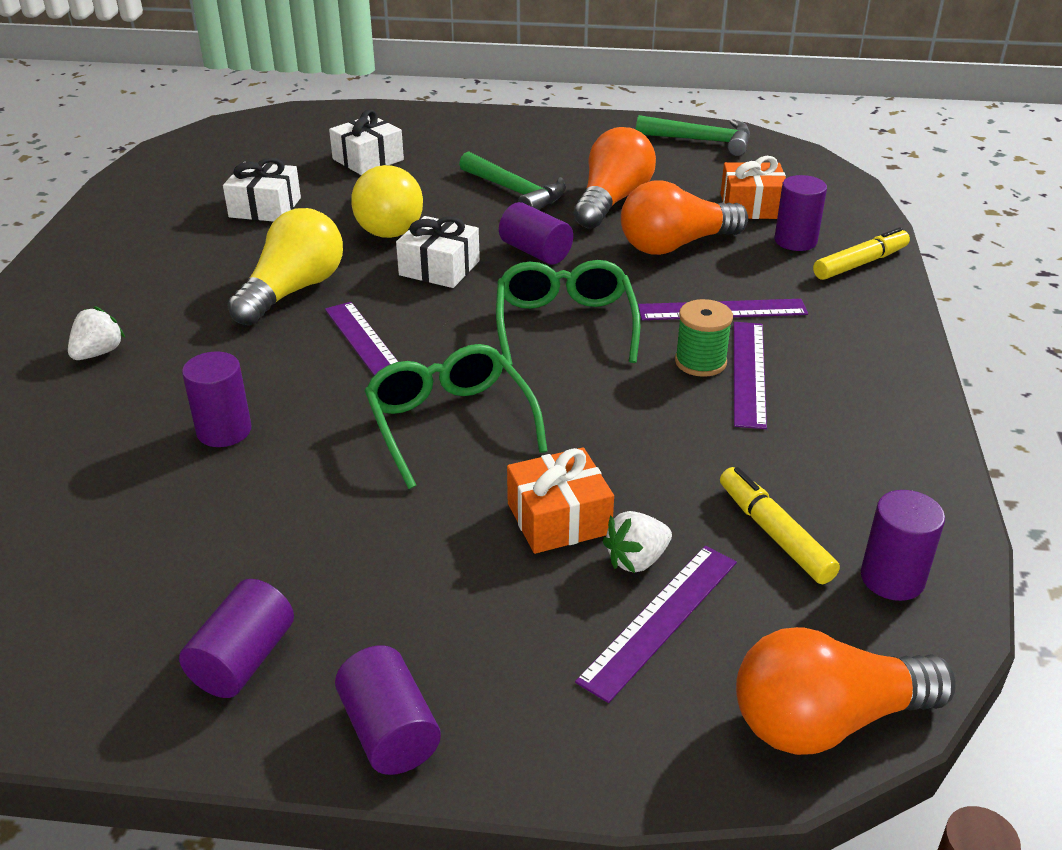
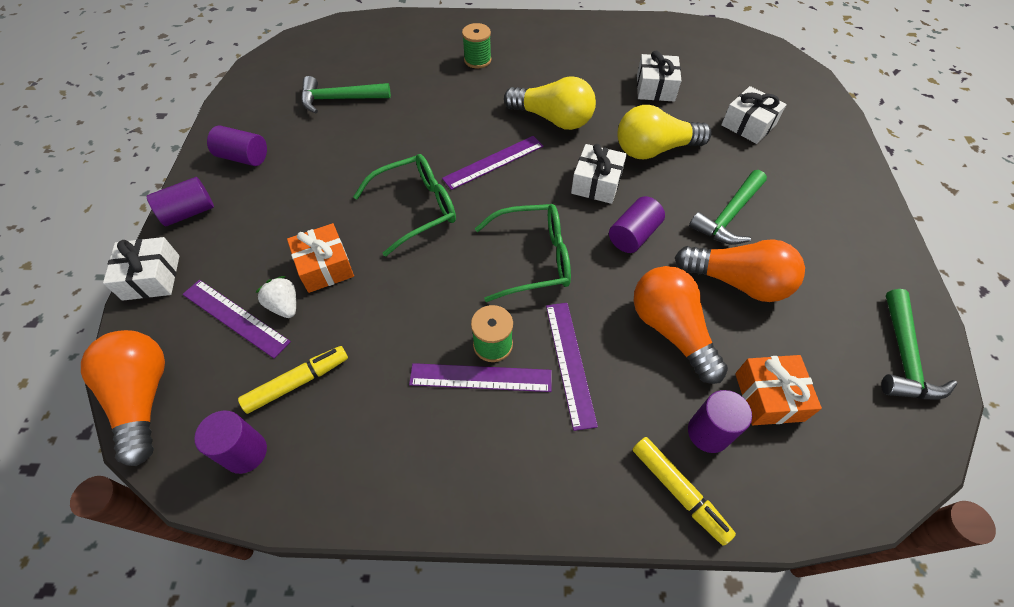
camera: 85 degrees right, 20 degrees up
white strawberry [68,306,125,360] -> green spool [462,23,491,68]
purple cylinder [182,351,251,447] -> none
none -> white gift [103,237,179,301]
none -> green hammer [301,76,391,113]

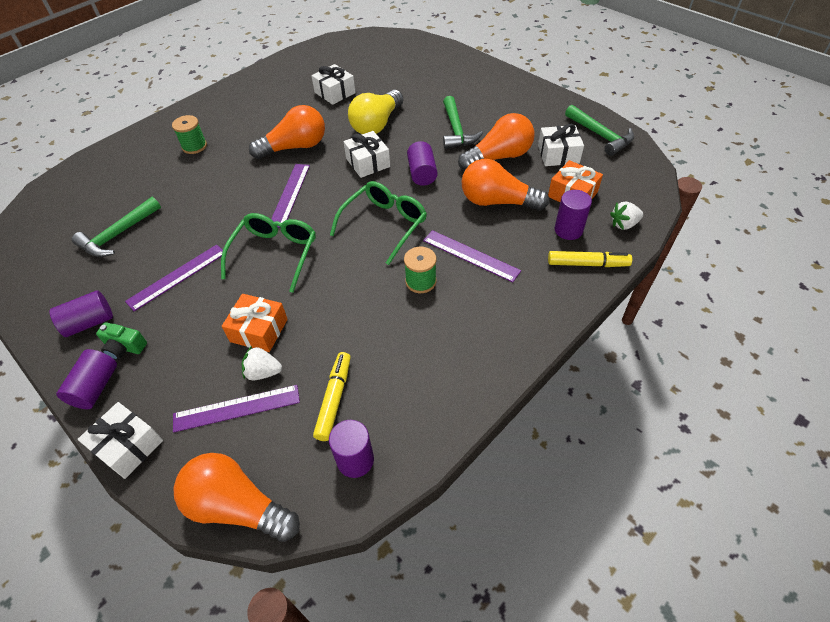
camera: 45 degrees left, 5 degrees down
purple ruler [409,363,552,392] -> purple ruler moved to [125,244,223,311]
yellow light bulb [504,76,596,130] -> orange light bulb [249,105,325,159]
white gift [721,86,787,144] -> white gift moved to [538,124,584,166]
none -> green camera [96,322,147,360]
none -> white strawberry [610,202,643,230]

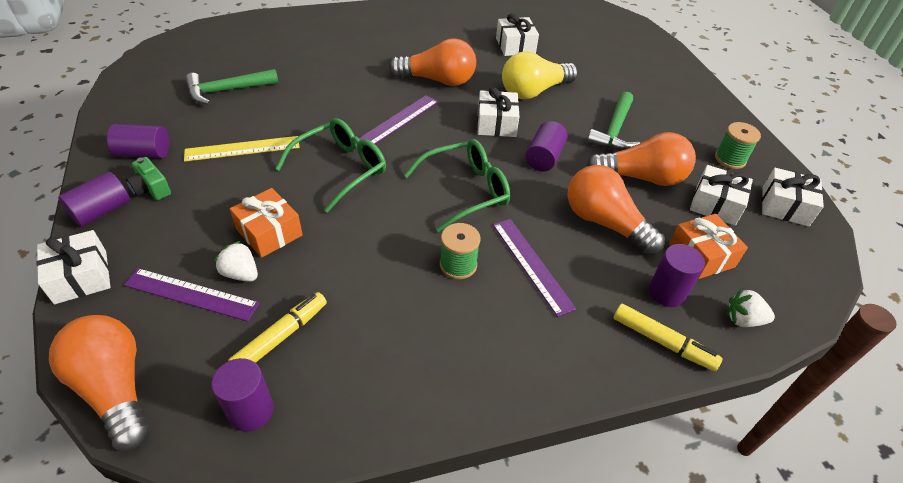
camera: 25 degrees right, 5 degrees down
purple ruler [125,244,223,311] -> yellow ruler [184,136,300,162]
green spool [172,115,207,154] -> green spool moved to [715,122,761,169]
green hammer [565,105,634,156] -> white gift [762,168,824,227]

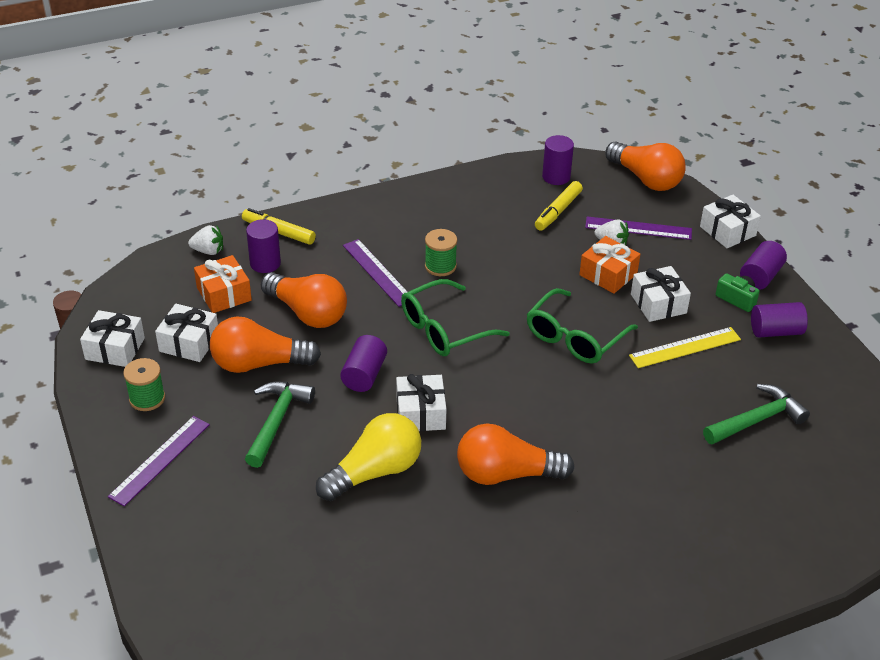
camera: 175 degrees right, 5 degrees down
purple ruler [359,95,438,144] -> purple ruler moved to [108,416,210,506]
white gift [496,13,539,56] -> white gift moved to [631,266,691,322]

